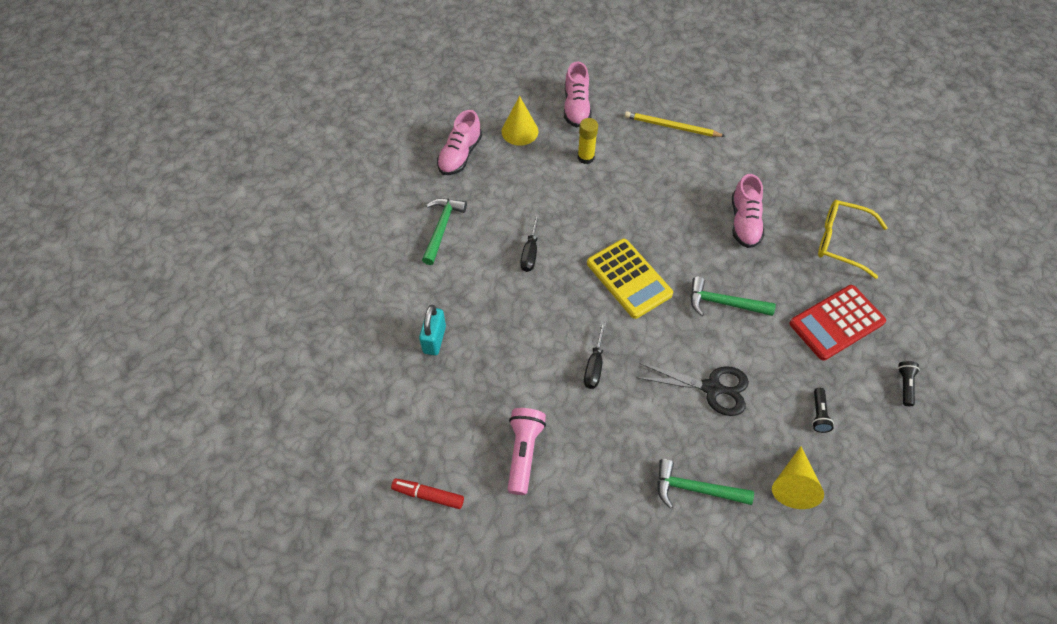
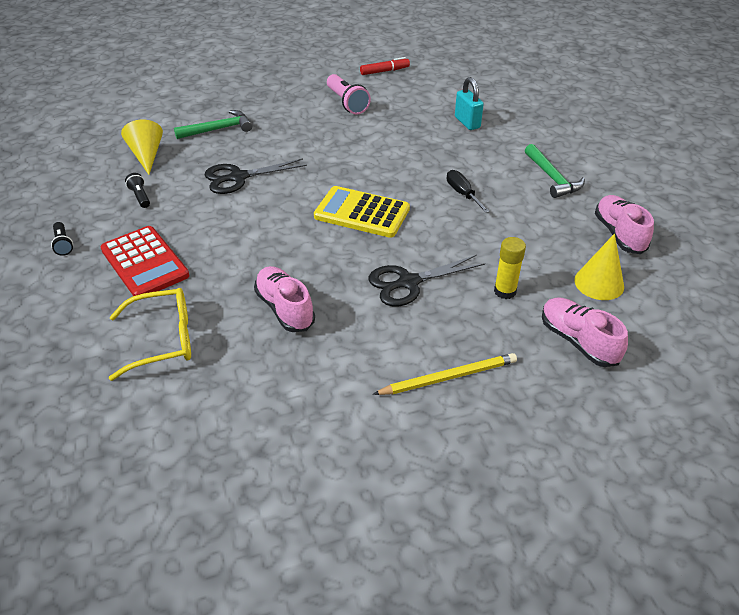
camera: 145 degrees right, 15 degrees down
black screwdriver [584,322,606,389] -> none
green hammer [691,276,776,316] -> none
red calculator [790,285,886,361] -> red calculator turned 120 degrees clockwise [100,226,189,296]
none -> black scissors [369,255,485,306]

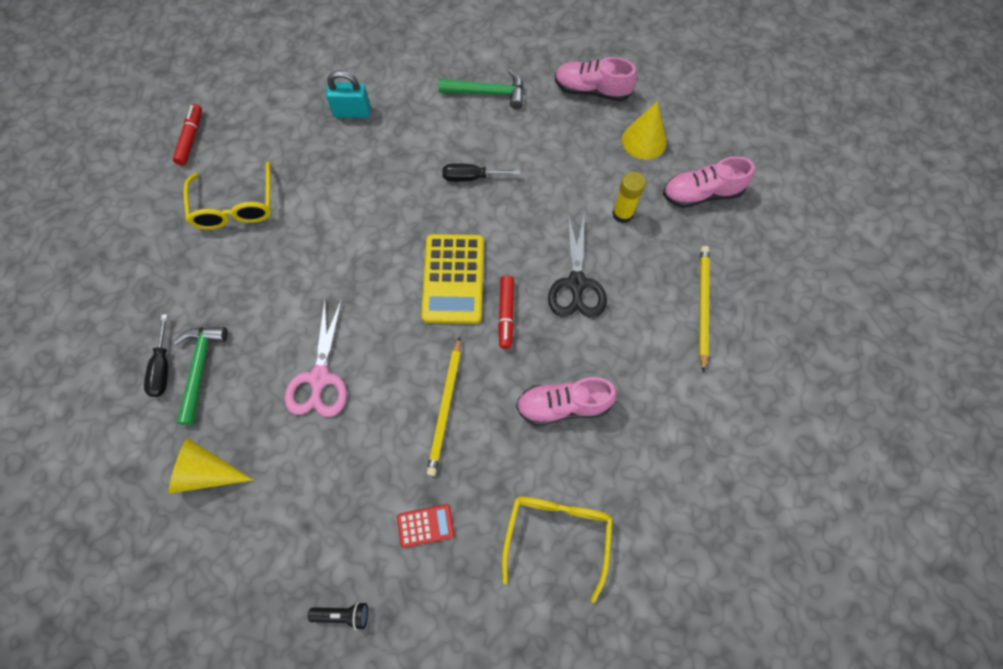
camera: 65 degrees left, 25 degrees up
red calculator [100,226,189,296] -> red calculator [397,504,455,548], size x0.49
black flashlight [125,173,150,208] -> none
black scissors [204,158,307,194] -> pink scissors [285,299,347,417]
yellow calculator [314,186,410,238] -> yellow calculator turned 45 degrees counterclockwise [421,234,484,324]
pink flashlight [327,74,371,115] -> yellow glasses [183,161,271,230]
none -> black screwdriver [144,314,168,397]
none -> yellow pencil [427,336,461,476]
none -> red marker [498,276,514,349]

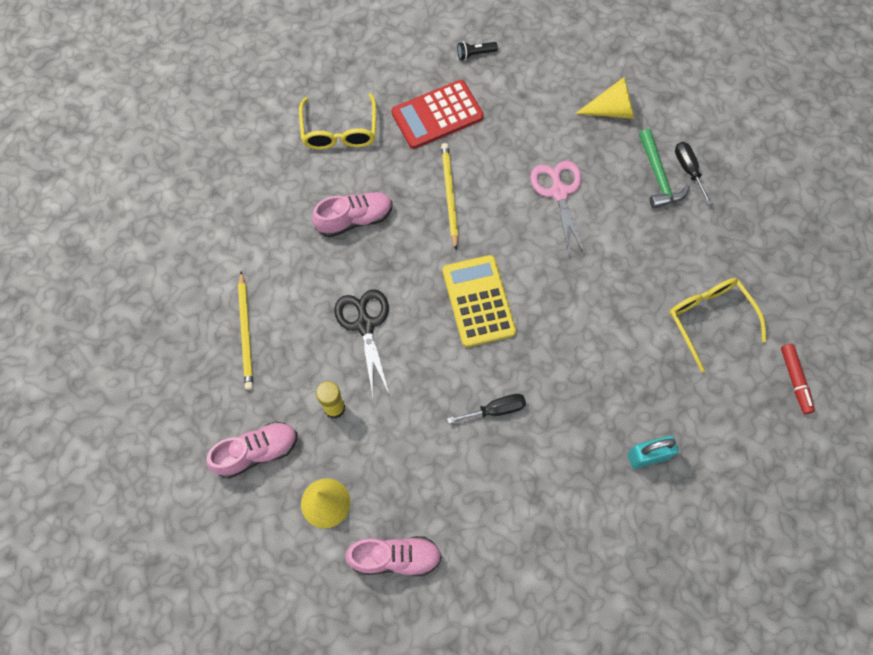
camera: 165 degrees right, 0 degrees up
red calculator [397,504,455,548] -> red calculator [391,80,484,149], size x2.02
green hammer [439,70,524,109] -> none
red marker [498,276,514,349] -> none

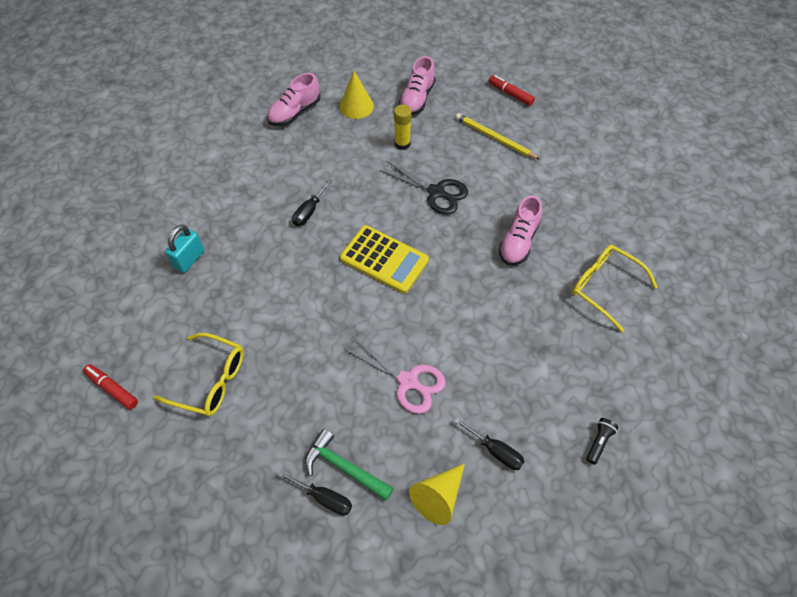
camera: 135 degrees right, 10 degrees down
red calculator [391,80,484,149] -> none
yellow pencil [441,143,458,250] -> none
none -> black screwdriver [454,418,525,470]
none -> red marker [488,75,535,106]

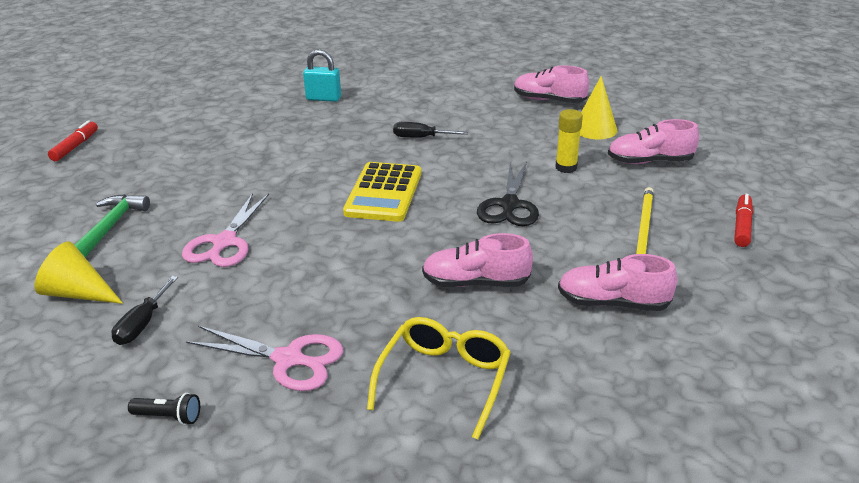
camera: 70 degrees right, 25 degrees down
red marker [83,364,138,410] -> red marker moved to [48,120,98,161]
yellow glasses [153,333,244,416] -> none
black screwdriver [278,470,352,516] -> none
none -> pink scissors [186,326,343,391]
none -> pink shoe [558,254,678,311]

